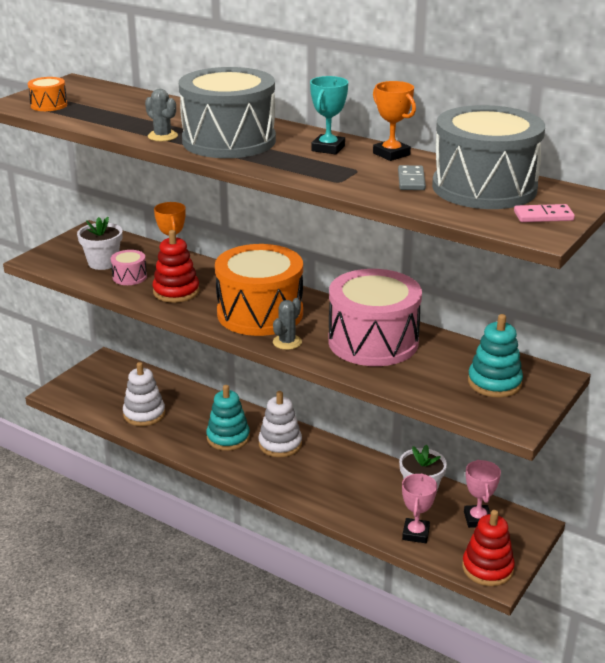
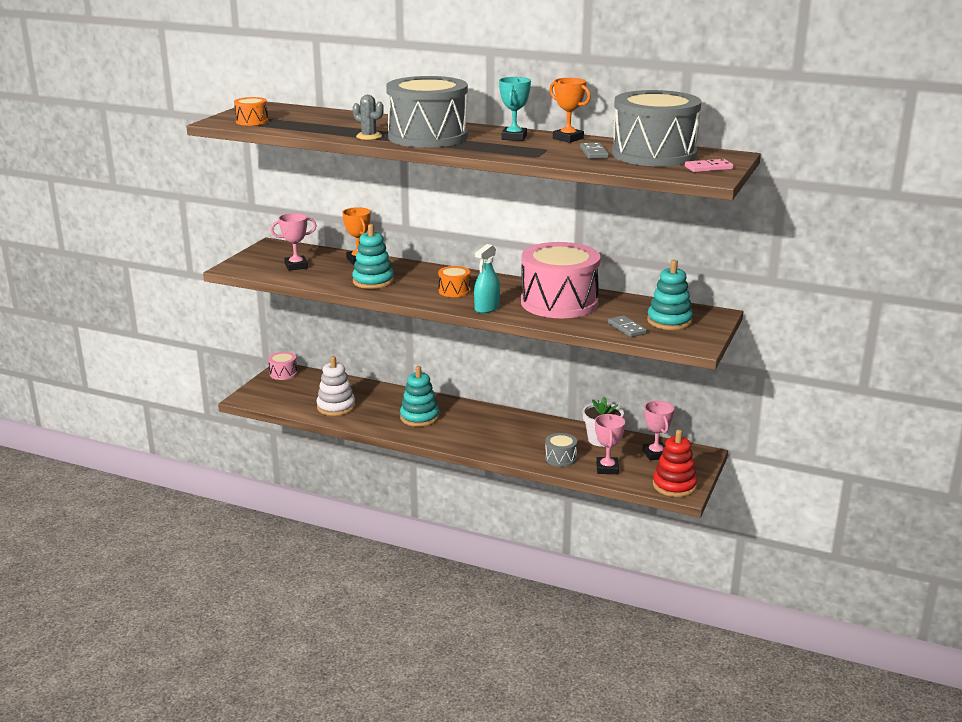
camera: 10 degrees left, 5 degrees down
white flower pot [77,217,123,270] -> pink trophy [270,213,316,271]
pink drum [111,250,147,285] -> pink drum moved to [268,352,297,380]
red stacking toy [153,230,200,303] -> turquoise stacking toy [352,224,394,289]
orange drum [215,244,303,336] -> orange drum [438,266,470,297], size x0.42
white stacking toy [258,391,302,457] -> none
grey cactus [273,298,302,350] -> turquoise spray bottle [474,244,500,313]
none -> grey drum [545,433,577,467]
none -> grey domino [608,315,647,337]

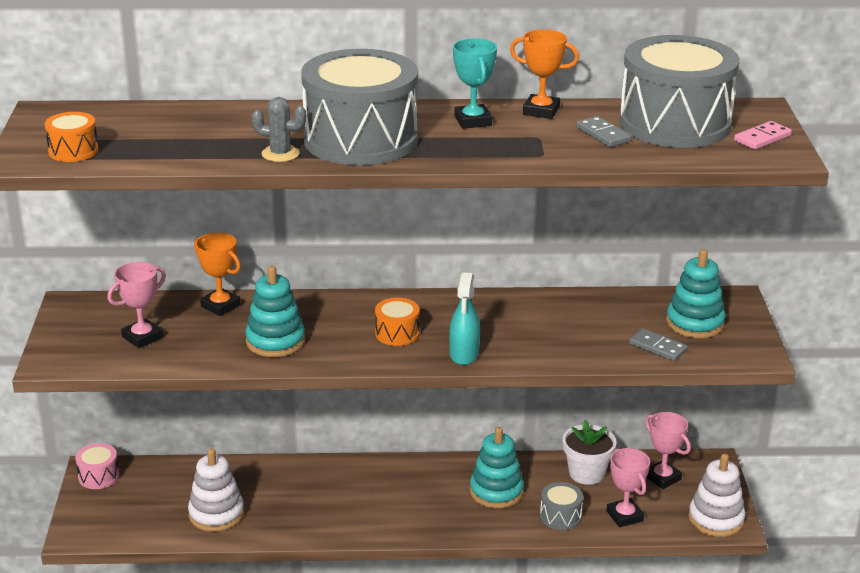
camera: 25 degrees left, 5 degrees up
turquoise stacking toy [400,366,439,427] -> turquoise stacking toy moved to [470,427,524,508]
pink drum [521,242,600,318] -> none
red stacking toy [653,430,697,497] -> white stacking toy [688,454,745,537]

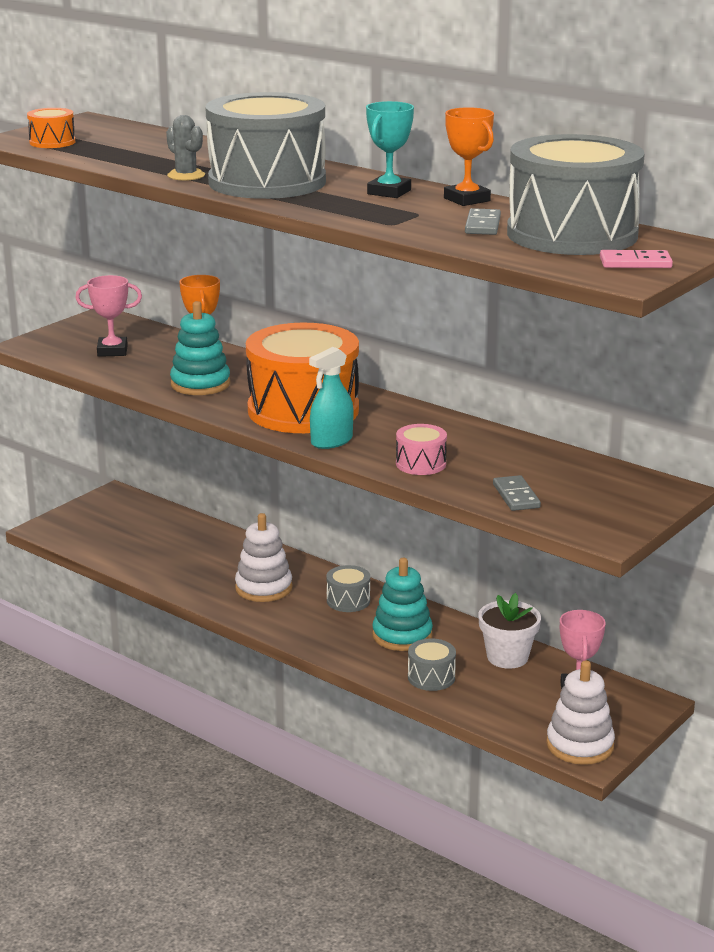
camera: 40 degrees right, 5 degrees down
pink drum [75,443,119,489] -> pink drum moved to [396,424,447,475]
white stacking toy [188,448,244,532] -> white stacking toy moved to [235,513,292,602]
orange drum [375,298,420,346] -> orange drum [246,323,359,433], size x2.37
pink trophy [607,448,650,527] -> none
turquoise stacking toy [666,249,726,338] -> none
none -> grey drum [326,565,370,612]

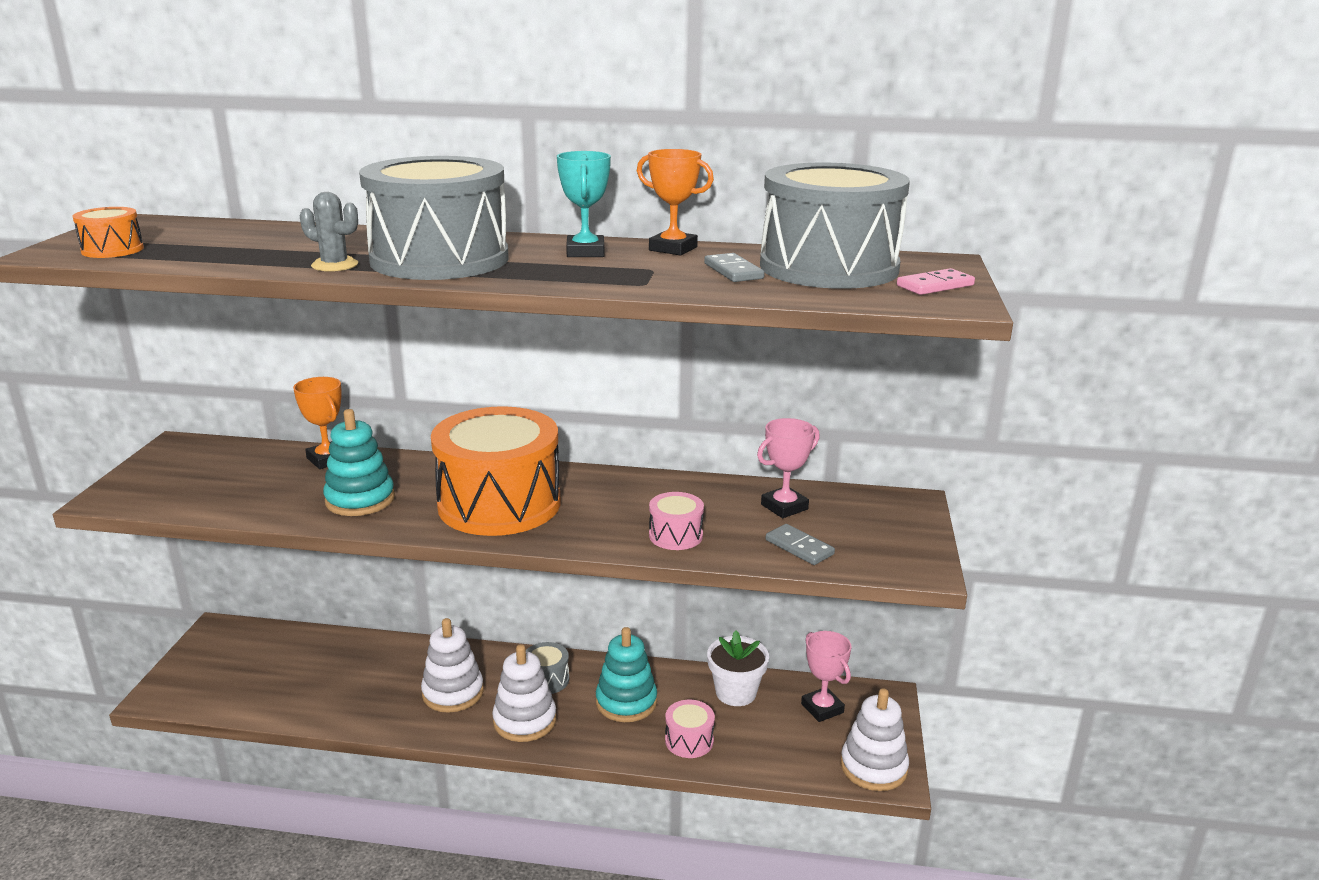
camera: 30 degrees left, 0 degrees up
pink trophy [75,275,142,357] -> pink trophy moved to [757,418,820,518]
turquoise spray bottle [309,347,354,449] -> none
grey drum [408,638,456,691] -> pink drum [665,700,715,758]
none -> white stacking toy [492,644,556,742]

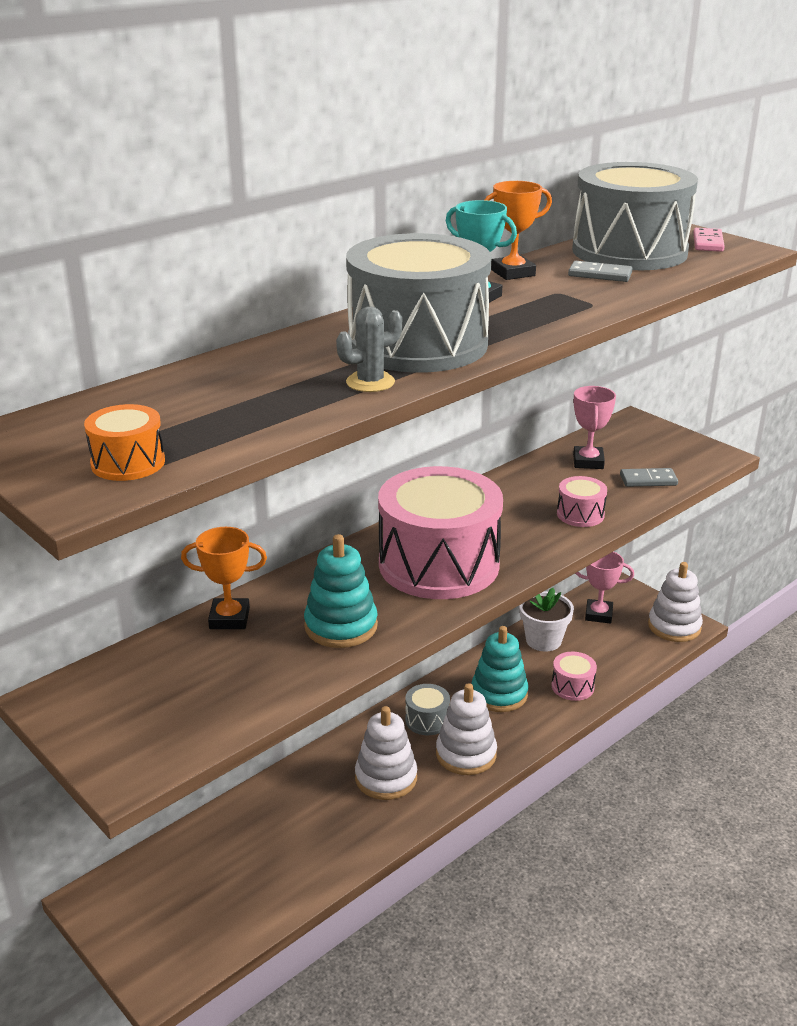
camera: 50 degrees left, 5 degrees up
orange drum [431,406,560,536] -> pink drum [378,466,503,599]

